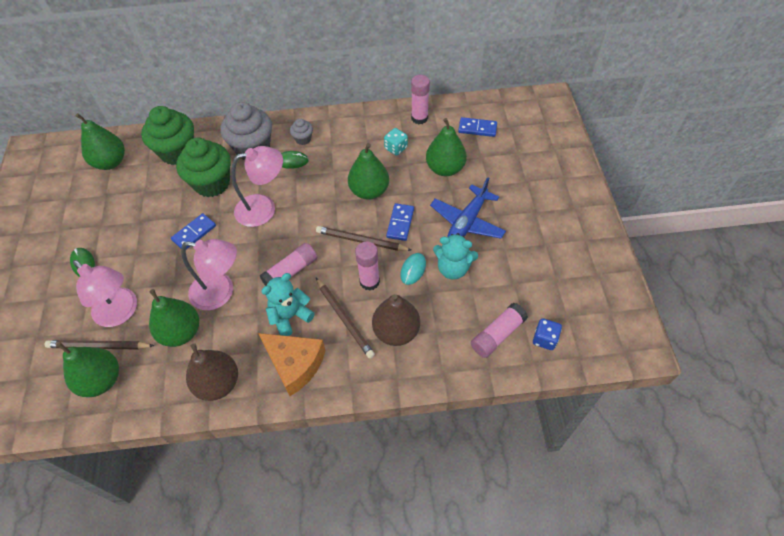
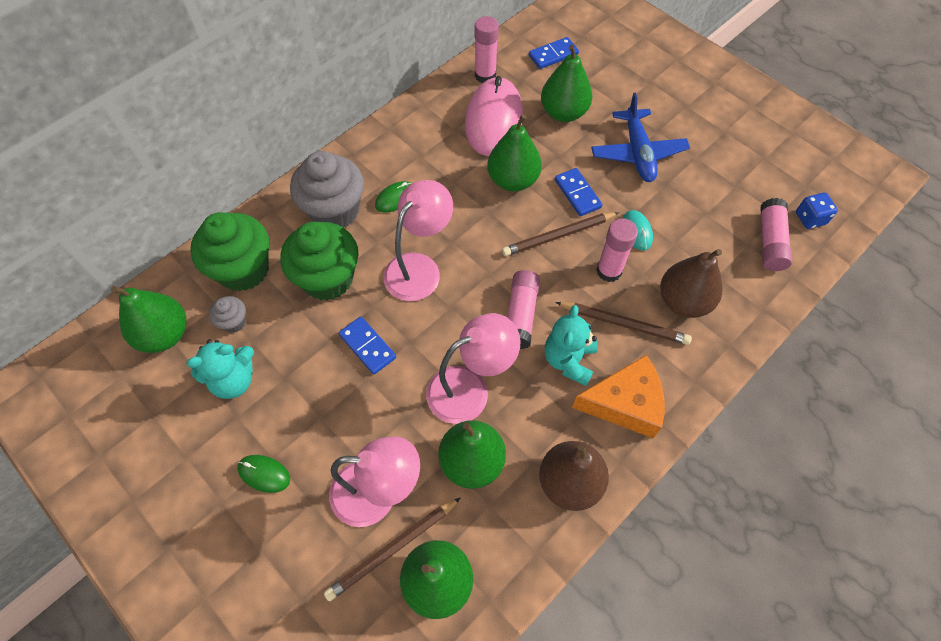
camera: 40 degrees left, 5 degrees up
blue domino [171,213,216,249] -> blue domino turned 45 degrees counterclockwise [339,316,396,375]
grey cupcake [290,118,313,145] -> grey cupcake moved to [209,296,246,333]
turquoise dice [384,128,408,156] -> pink mouse [465,76,523,156]
turquoise teddy bear [433,233,478,280] -> turquoise teddy bear moved to [186,340,254,399]

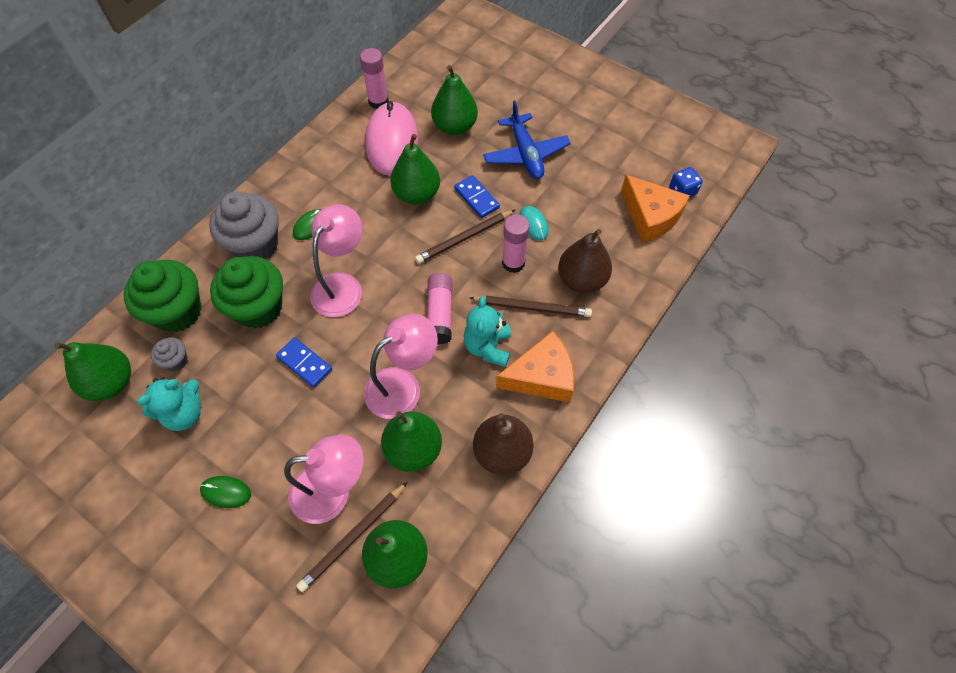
camera: 10 degrees left, 0 degrees up
blue domino [529,37,579,69] -> none
pink glue stick [760,198,792,271] -> orange cheese [621,175,690,243]

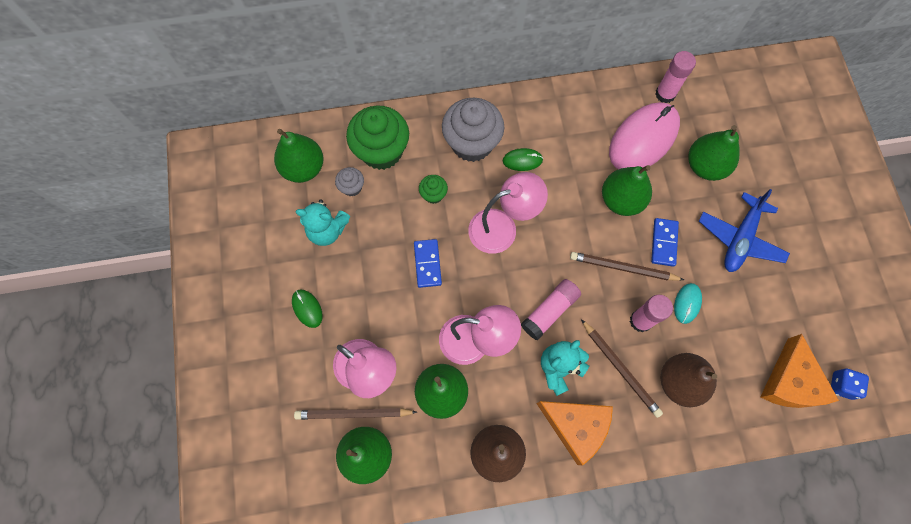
camera: 45 degrees right, 10 degrees up
green cupcake [210,256,283,329] -> green cupcake [419,175,448,204], size x0.46

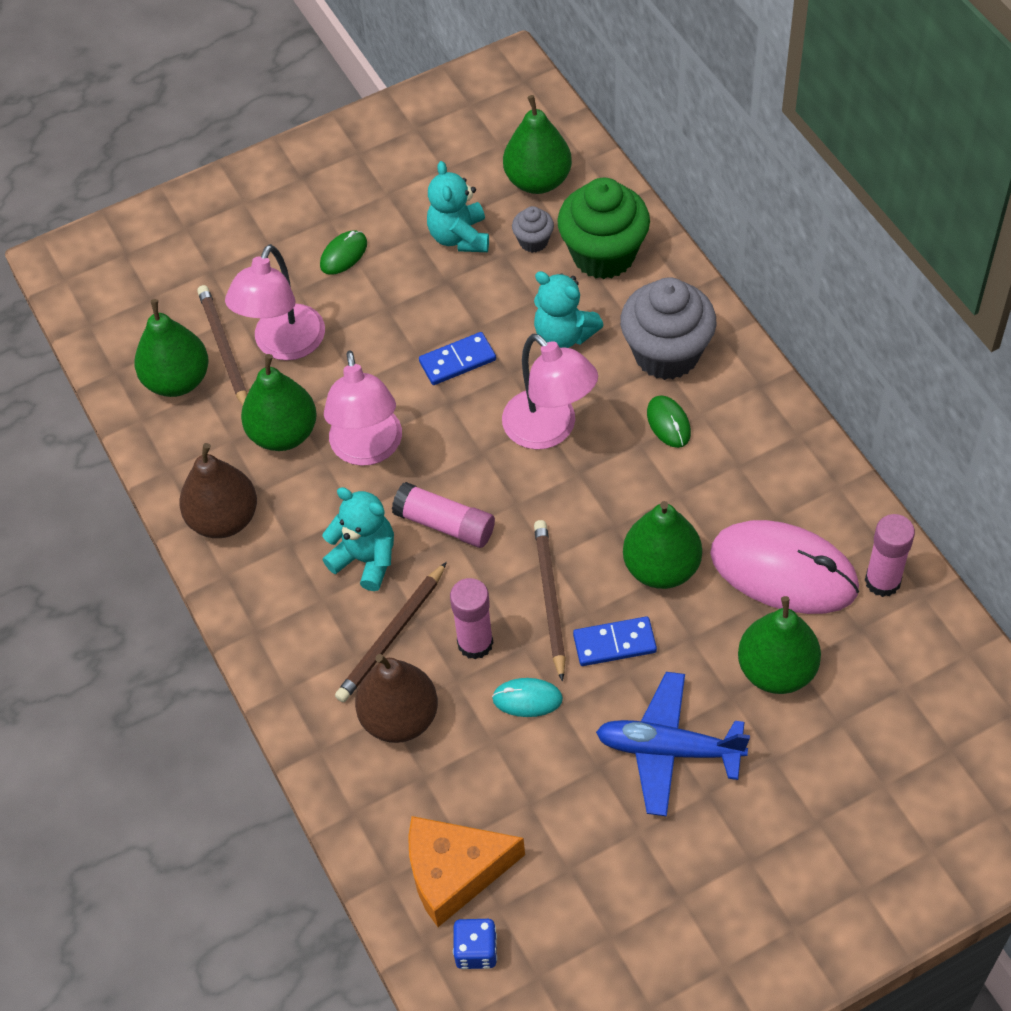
camera: 75 degrees right, 15 degrees down
green cupcake [419,175,448,204] -> turquoise teddy bear [534,271,604,348]
orange cheese [537,401,613,465] -> none

